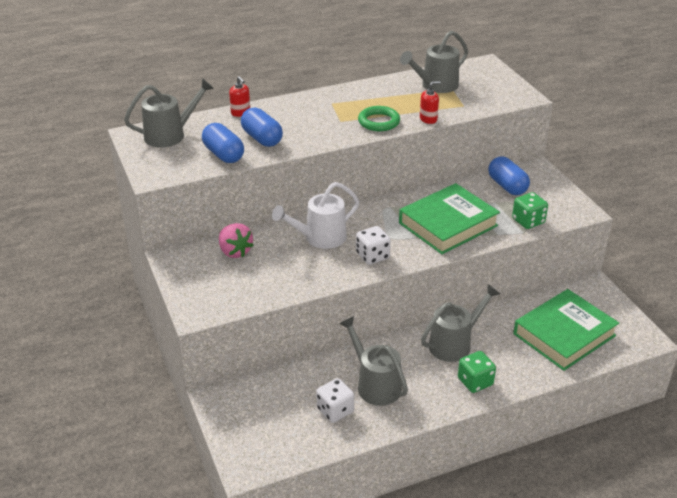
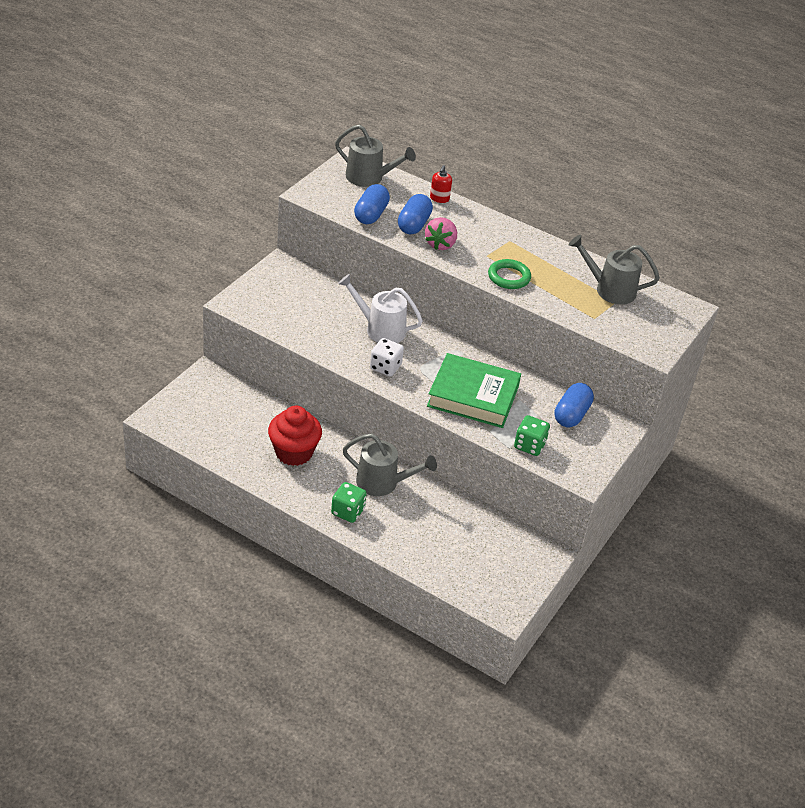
camera: 50 degrees right, 5 degrees up
pink strawberry [219,223,253,258] -> pink strawberry moved to [425,217,457,250]
white dice [316,378,354,423] -> none
grey watering can [339,316,408,406] -> red cupcake [268,406,322,466]
red soap dispenser [420,81,440,124] -> none
green book [513,289,619,371] -> none

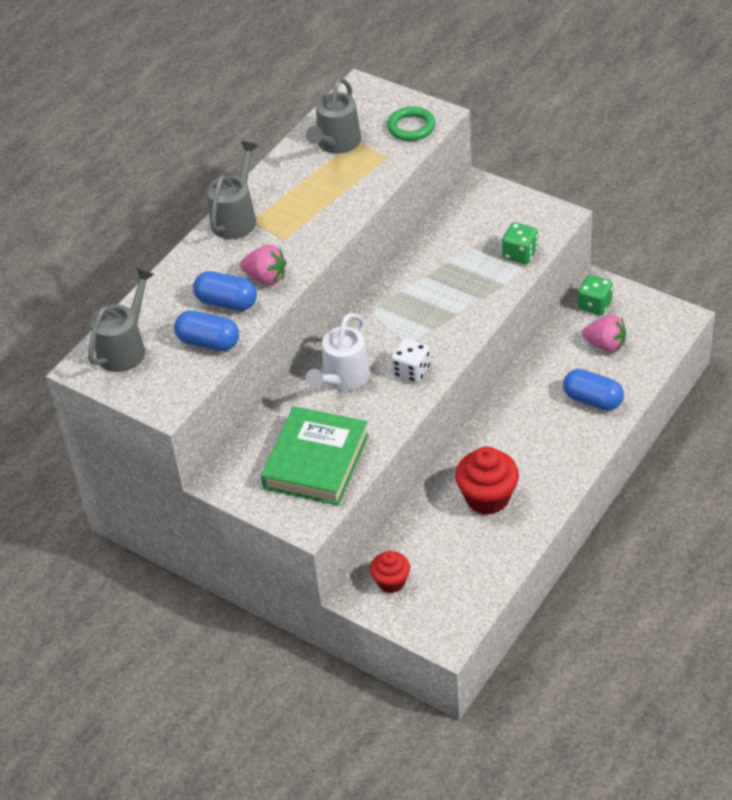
camera: 80 degrees left, 5 degrees up
green dice [331,482,367,523] -> green dice moved to [578,275,613,316]
grey watering can [343,433,437,496] -> grey watering can moved to [207,141,258,239]
green book [427,353,521,428] -> green book moved to [261,406,369,506]
red soap dispenser [430,165,452,203] -> none
green ring [488,259,531,289] -> green ring moved to [387,106,435,141]
blue capsule [554,383,594,427] -> blue capsule moved to [563,369,624,410]
none -> red cupcake [370,551,410,593]
none -> pink strawberry [582,315,626,353]

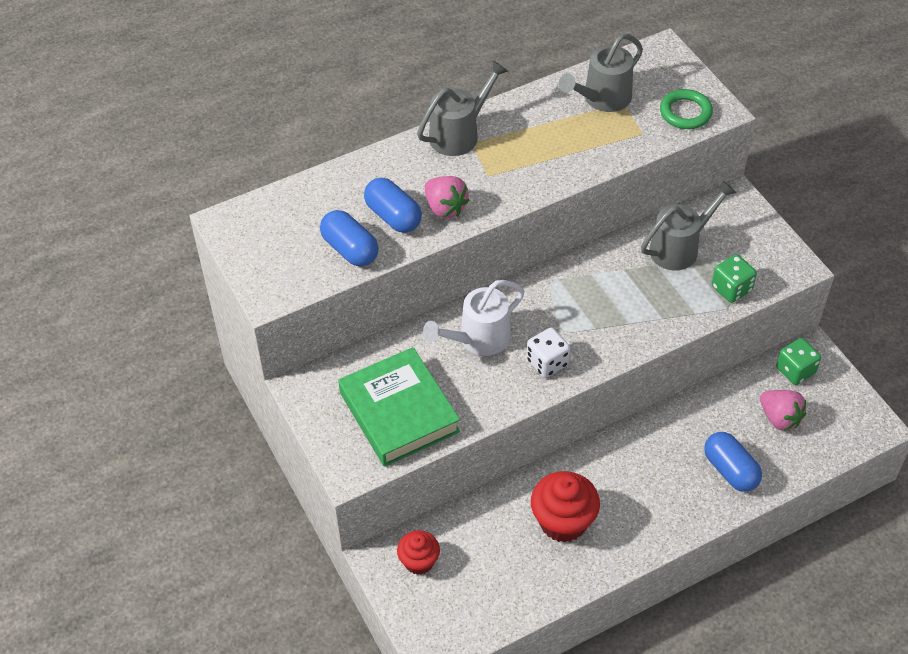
camera: 25 degrees right, 5 degrees up
grey watering can [88,268,154,372] -> grey watering can moved to [641,180,737,271]
green book [261,406,369,506] -> green book turned 75 degrees counterclockwise [338,347,460,467]

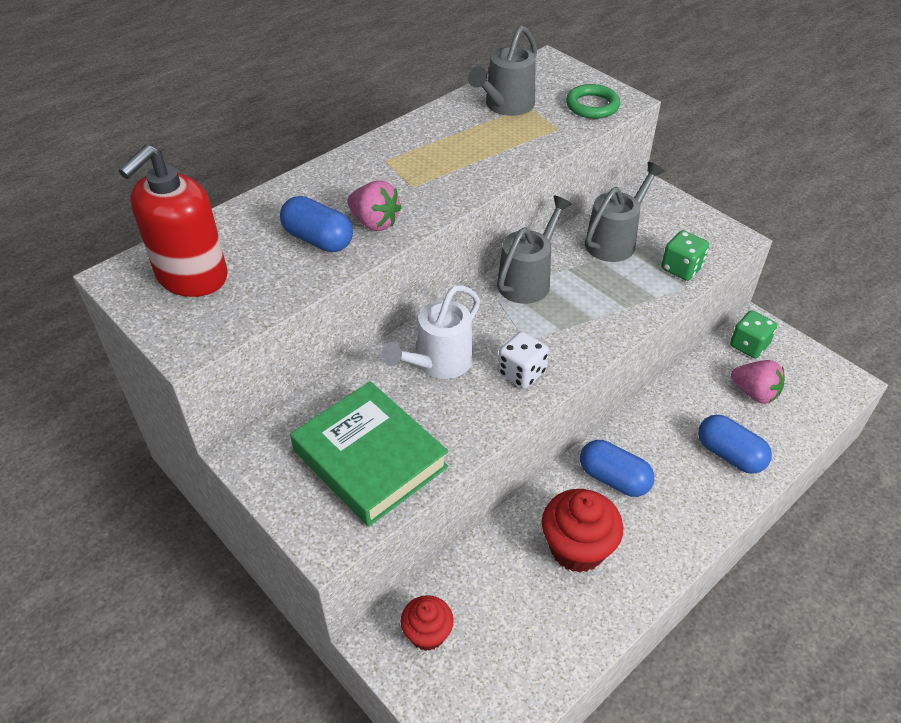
camera: 15 degrees left, 5 degrees down
blue capsule [320,210,379,267] -> blue capsule moved to [580,440,654,497]
grey watering can [417,61,508,156] -> grey watering can moved to [497,195,572,304]
none -> red soap dispenser [119,145,228,297]

